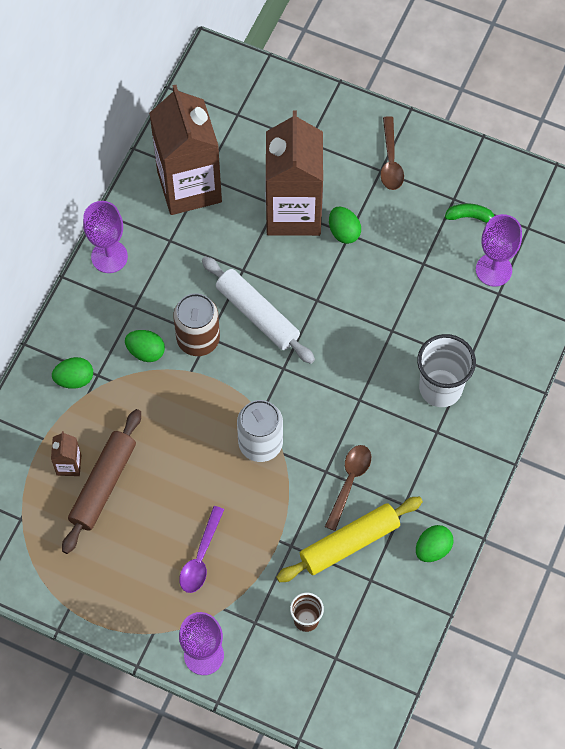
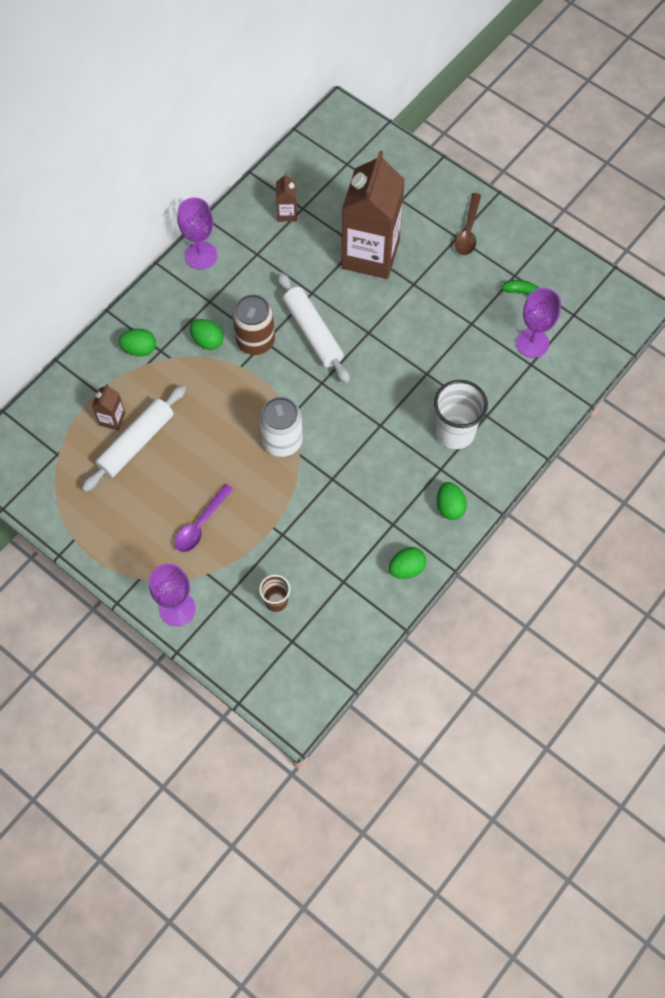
camera: 15 degrees right, 0 degrees up
brown rolling pin [62,409,141,554] -> white rolling pin [82,385,186,492]
brown carton [149,85,222,215] -> brown carton [276,173,297,222], size x0.40
yellow rolling pin [276,497,423,582] -> none
brown spoon [325,445,371,531] -> none
green egg [329,206,361,244] -> green egg moved to [437,482,467,520]

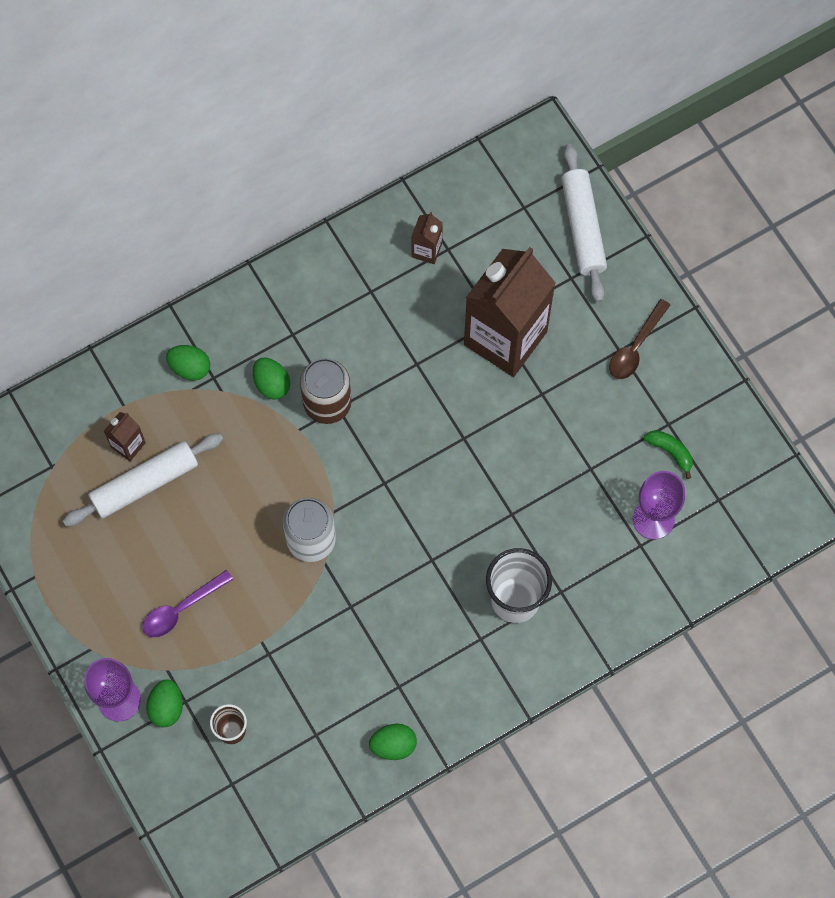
camera: 20 degrees right, 5 degrees up
purple goblet [177,197,217,269] -> none
white rolling pin [277,272,350,383] -> white rolling pin moved to [561,144,607,302]
green egg [437,482,467,520] -> green egg moved to [146,679,183,727]

